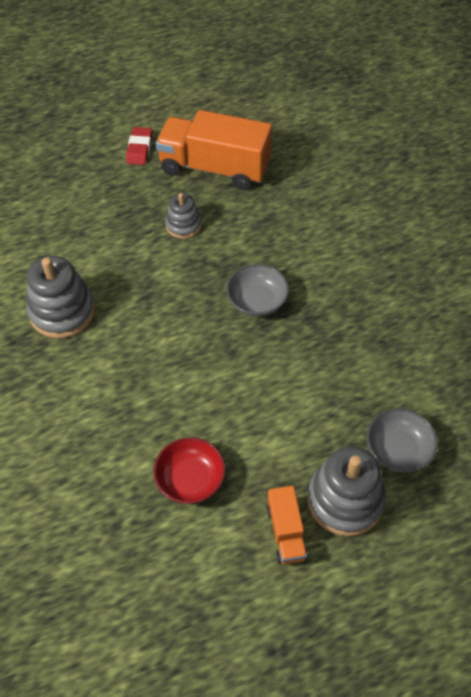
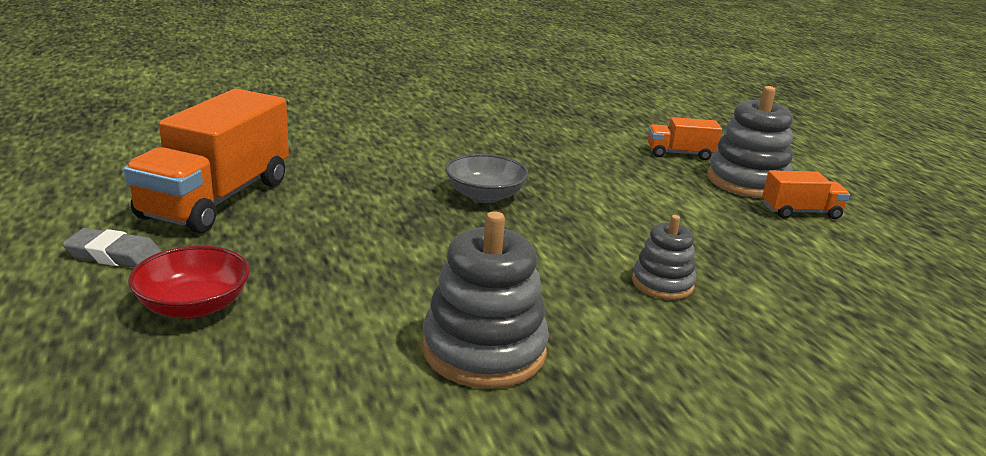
camera: 90 degrees left, 30 degrees down
red eraser [126,127,152,165] -> grey eraser [62,228,161,268]
red bowl [153,437,225,504] -> red bowl moved to [128,246,250,319]
grey stacking toy [165,193,202,239] -> grey stacking toy moved to [632,215,696,300]
grey bowl [367,409,438,472] -> orange truck [648,117,722,160]

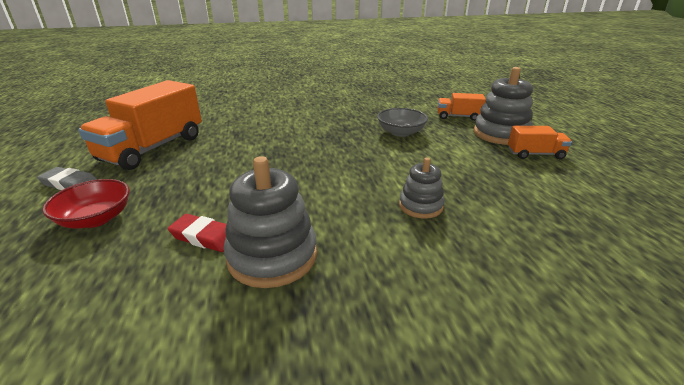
camera: 10 degrees right, 5 degrees up
grey bowl [445,154,529,203] -> grey bowl moved to [377,108,428,137]
none -> red eraser [168,214,226,252]

